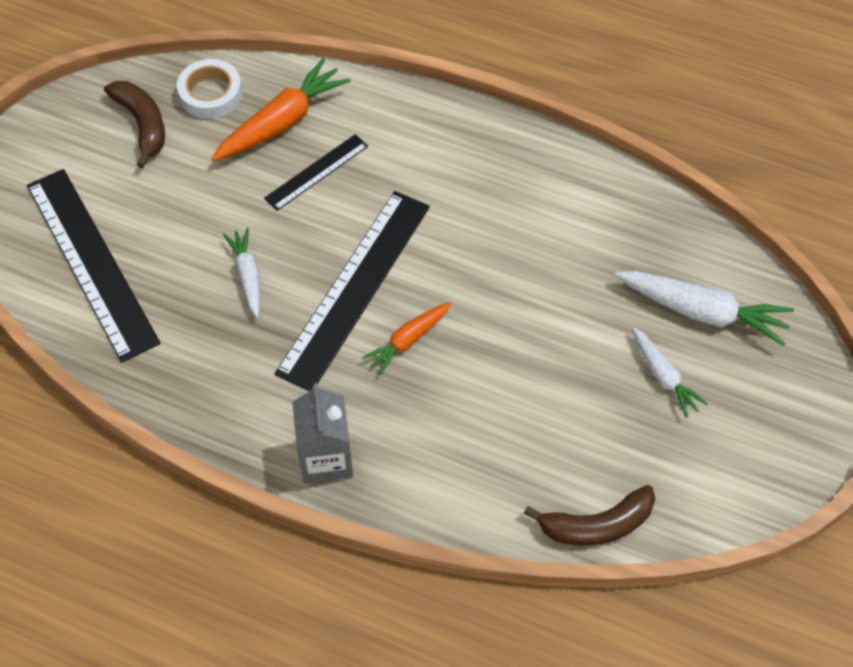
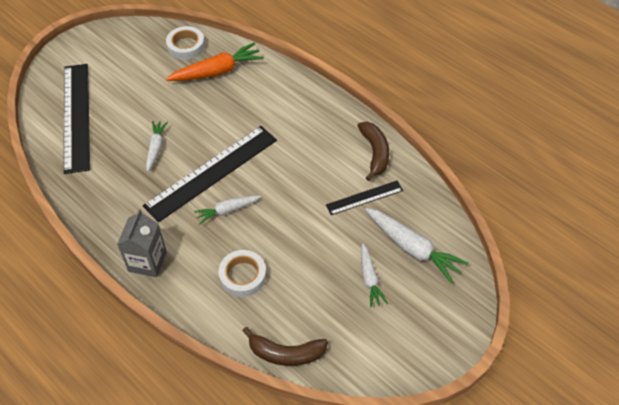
camera: 20 degrees right, 5 degrees down
brown banana [104,81,165,168] -> brown banana moved to [357,122,389,181]
black ruler [264,134,368,211] -> black ruler moved to [326,181,403,215]
orange carrot [362,302,451,376] -> white carrot [194,196,261,224]
none -> white tape [218,250,266,297]

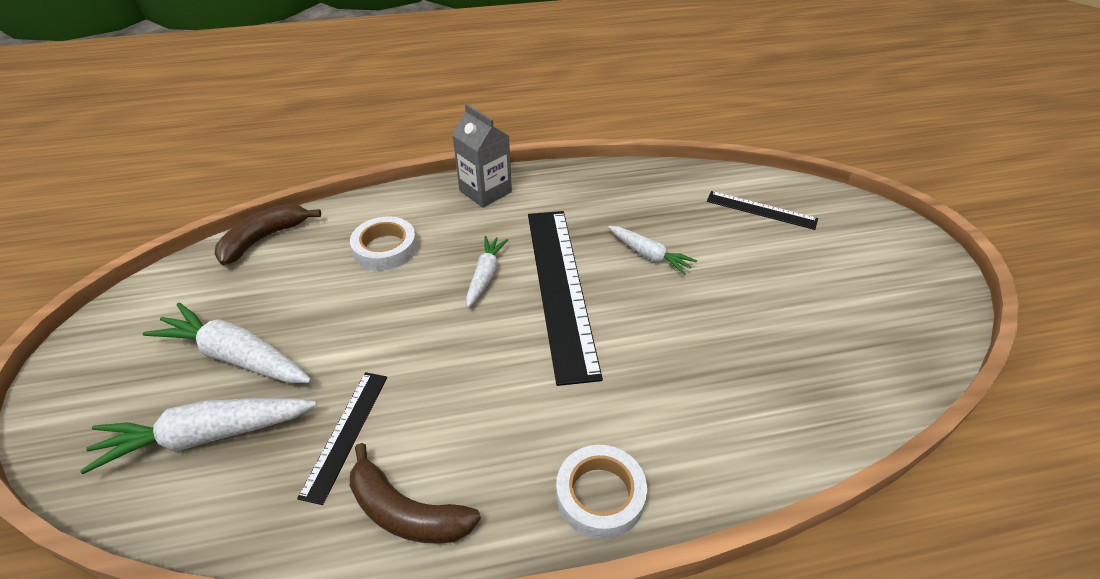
camera: 125 degrees right, 10 degrees down
black ruler [64,64,90,174] -> black ruler [707,191,818,230], size x0.51
white tape [166,26,205,60] -> white tape moved to [556,445,647,539]
orange carrot [166,43,264,81] -> none
white carrot [361,243,388,307] -> white carrot [143,303,312,383], size x1.67

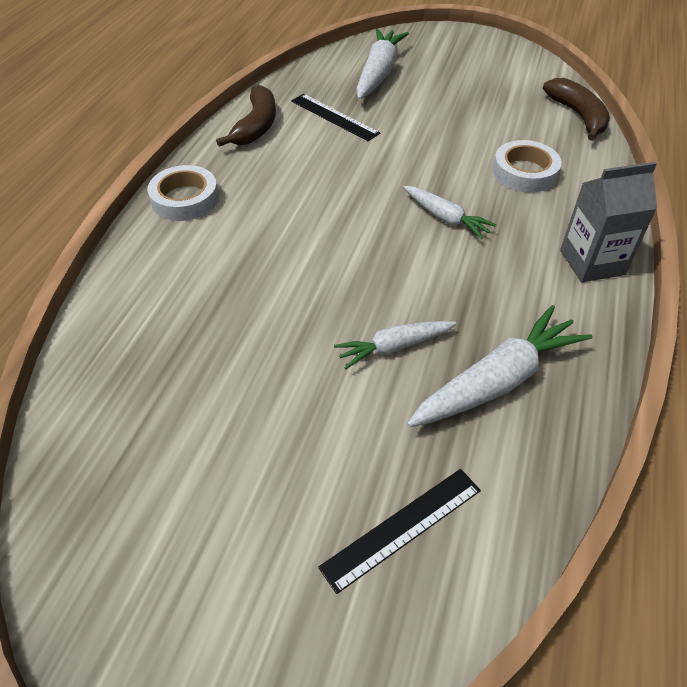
camera: 120 degrees right, 5 degrees up
white carrot [143,303,312,383] -> white carrot moved to [407,305,593,427]
brown banana [350,443,481,544] -> brown banana turned 135 degrees clockwise [216,85,276,147]
black ruler [528,211,603,386] -> none

